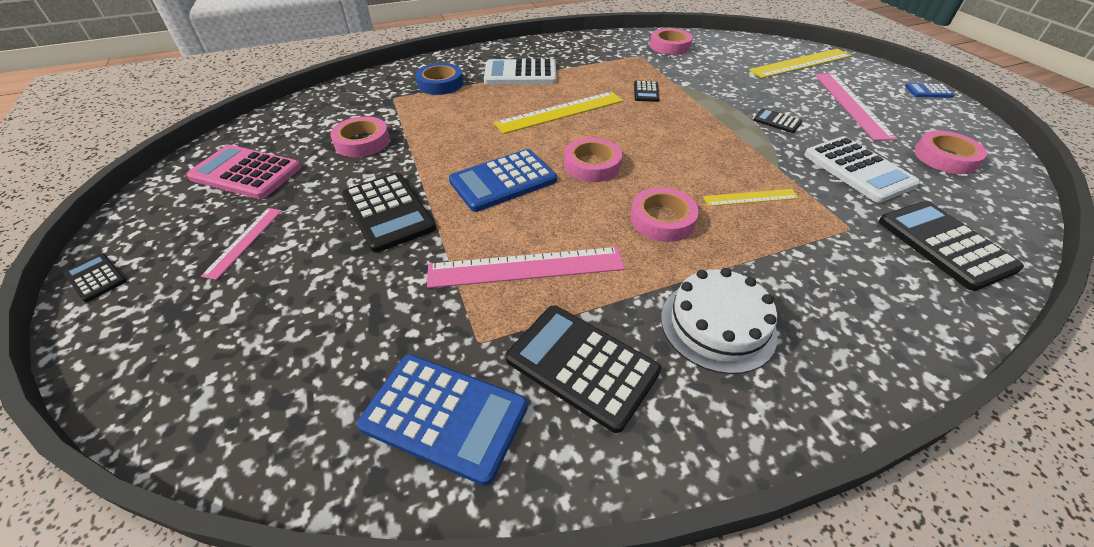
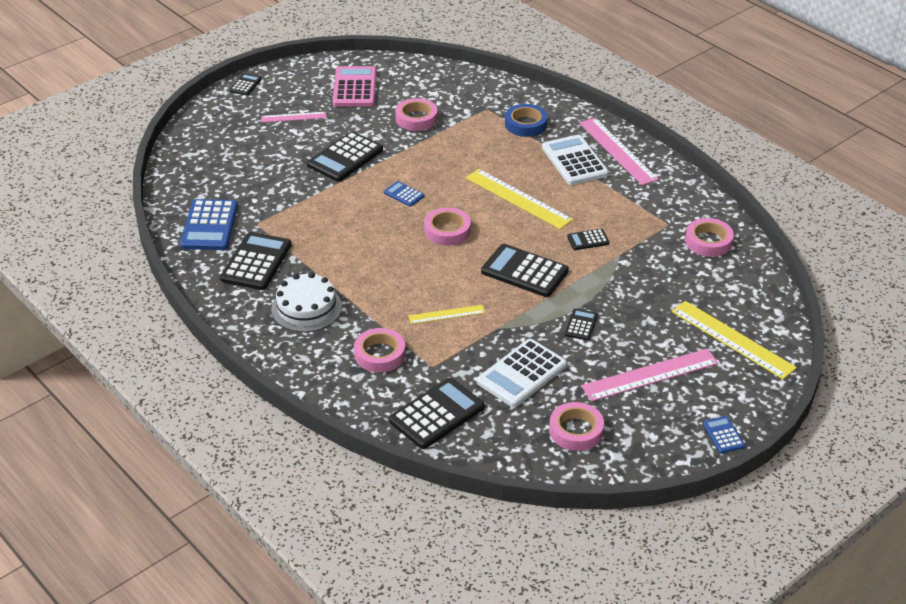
camera: 70 degrees right, 5 degrees down
pink ruler [427,247,625,288] -> pink ruler moved to [579,118,659,185]
blue calculator [449,149,557,212] -> blue calculator [384,181,425,207], size x0.50
pink tape [630,187,699,242] -> pink tape moved to [354,328,405,373]
yellow ruler [703,189,799,206] -> yellow ruler turned 75 degrees counterclockwise [408,305,485,324]
none -> black calculator [481,244,569,297]

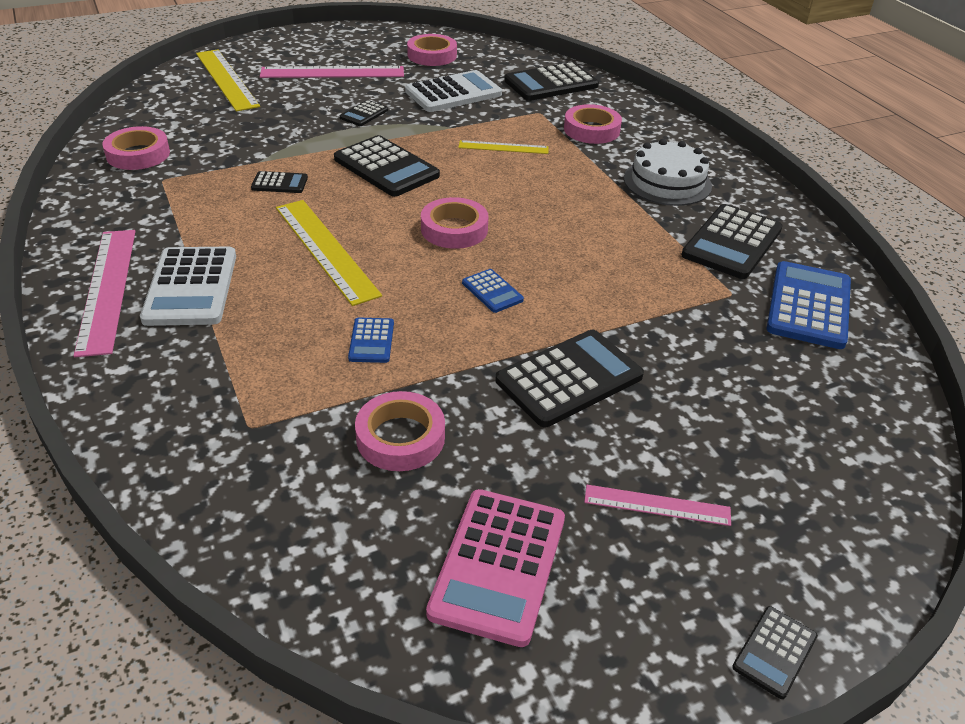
camera: 165 degrees left, 0 degrees up
blue tape [505,104,548,137] -> none
blue calculator [703,416,745,453] -> blue calculator moved to [348,317,394,363]

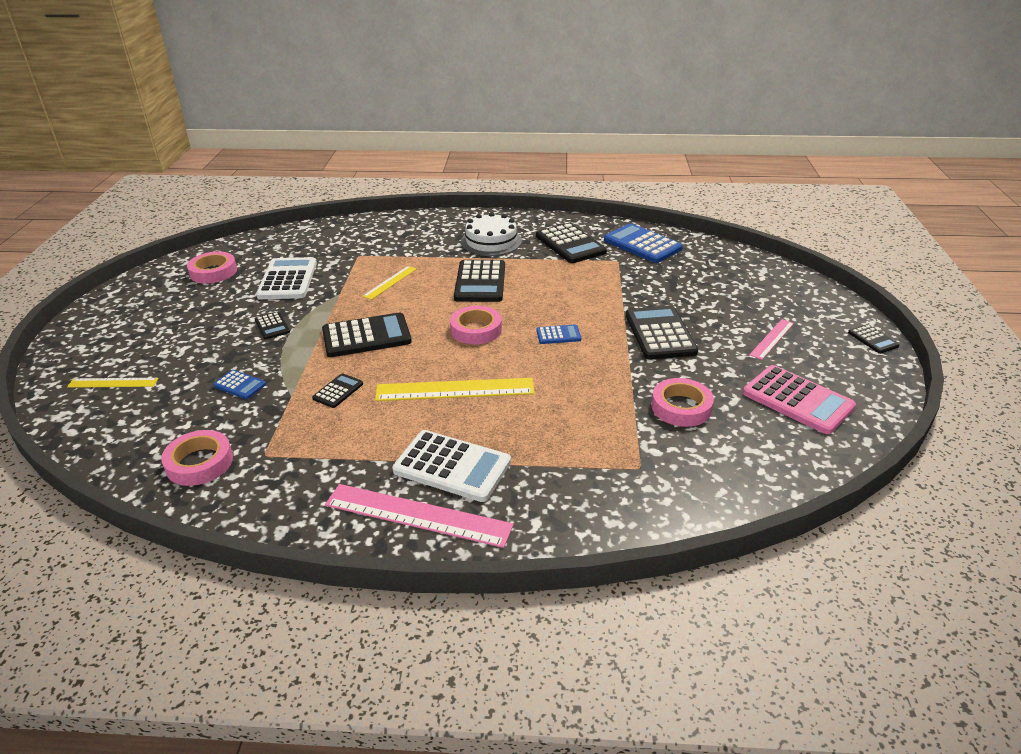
camera: 60 degrees left, 5 degrees down
yellow ruler [196,49,260,112] -> yellow ruler [67,378,159,388], size x0.56
pink ruler [260,66,404,78] -> none
blue calculator [348,317,394,363] -> blue calculator moved to [213,370,266,399]
black calculator [504,62,599,101] -> black calculator moved to [454,260,505,302]
pink tape [564,104,622,144] -> none

